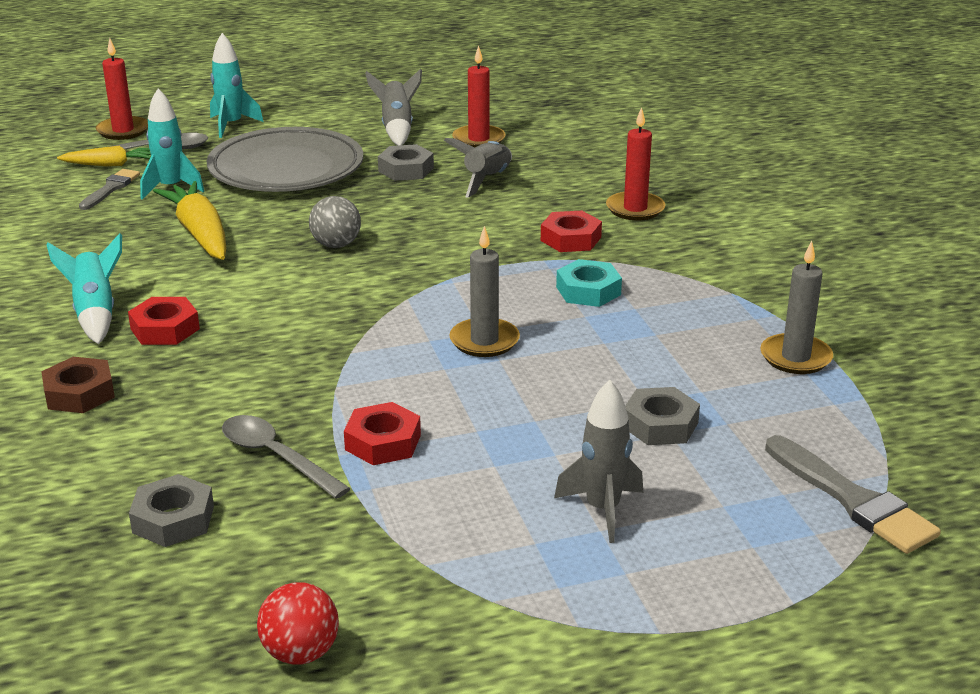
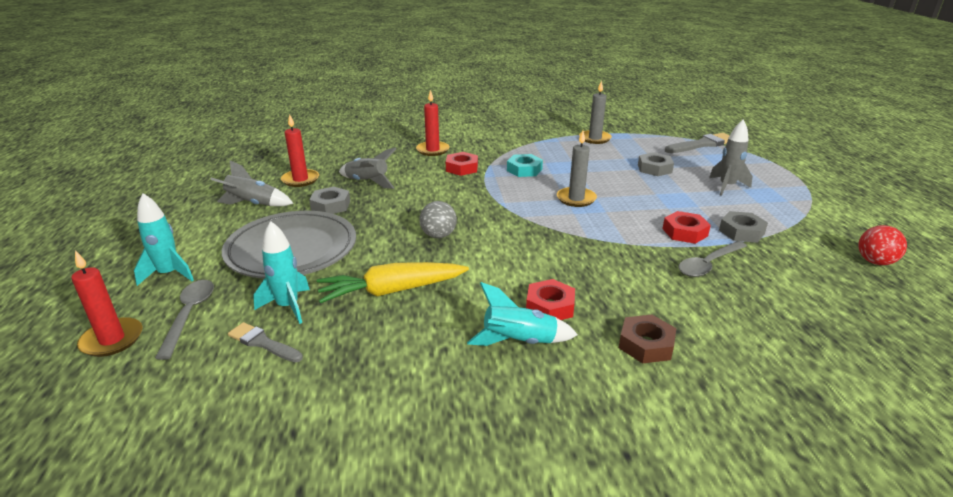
camera: 80 degrees left, 0 degrees up
yellow carrot [57,146,151,167] -> none
grey nut [129,474,214,547] -> grey nut moved to [719,211,768,243]

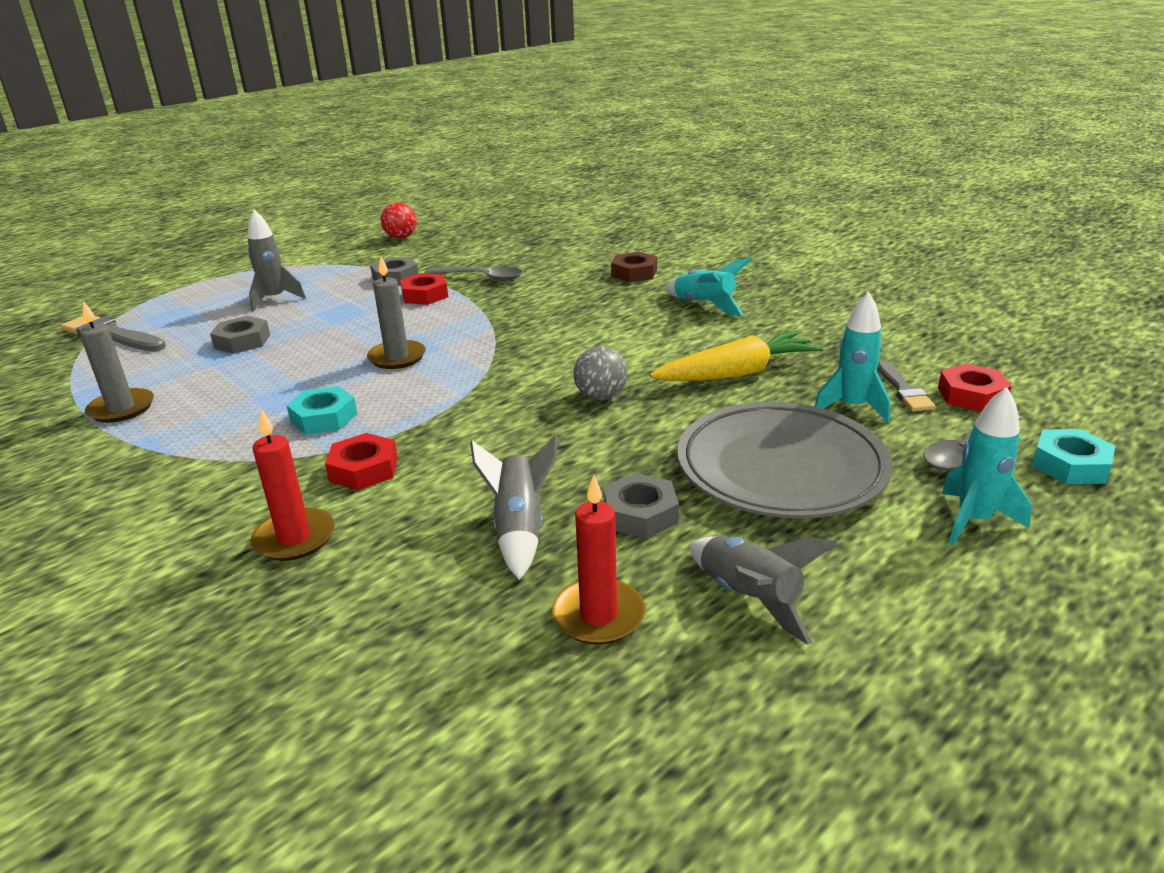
camera: 125 degrees left, 0 degrees up
red candle [71,250,143,357] -> turquoise nut [1032,429,1115,484]
yellow carrot [317,262,469,303] -> yellow carrot turned 60 degrees counterclockwise [650,331,823,381]
red nut [526,279,575,320] -> red nut moved to [938,364,1012,412]

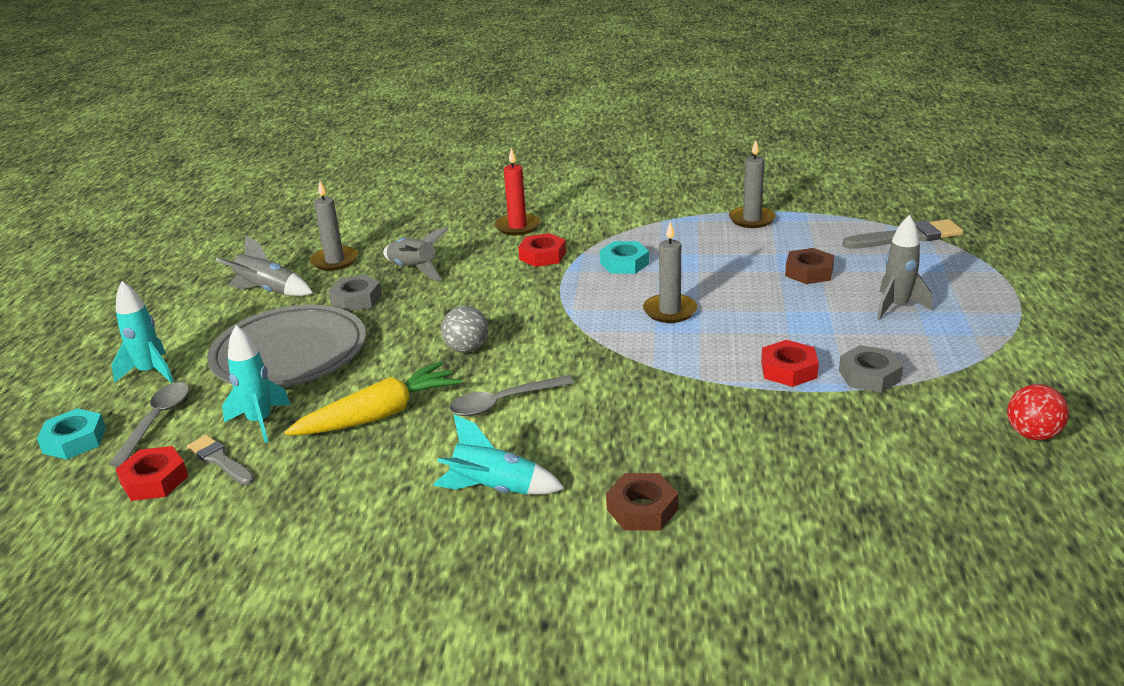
camera: 140 degrees right, 0 degrees up
grey nut [210,316,270,354] -> brown nut [785,248,834,284]
grey spoon [425,266,523,281] -> grey spoon moved to [449,375,574,416]
red candle [552,475,645,645] -> grey candle [310,181,358,271]
yellow carrot [650,331,823,381] -> yellow carrot turned 150 degrees counterclockwise [284,361,462,435]

